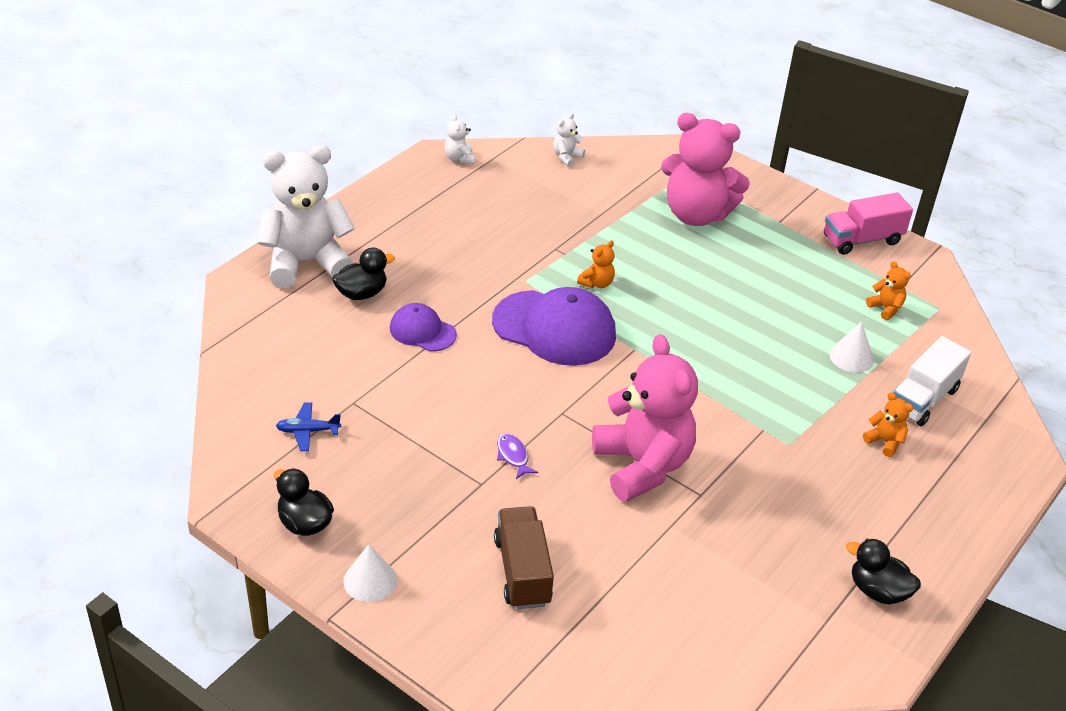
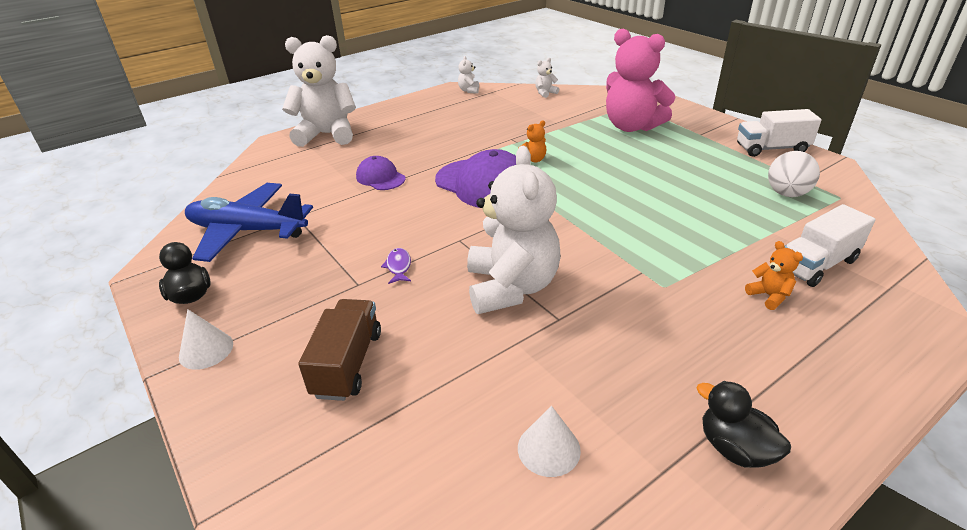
camera: 20 degrees right, 5 degrees down
blue plane [276,402,341,451] -> blue plane [185,183,313,262], size x2.47
black duck [332,248,395,300] -> none
pink teddy bear [592,334,698,502] -> white teddy bear [467,146,561,314]
pink truck [824,192,913,255] -> white truck [737,109,822,157]
white cone [829,322,874,373] -> white cone moved to [518,406,581,477]
orange teddy bear [866,261,911,320] -> white ball [768,151,820,197]

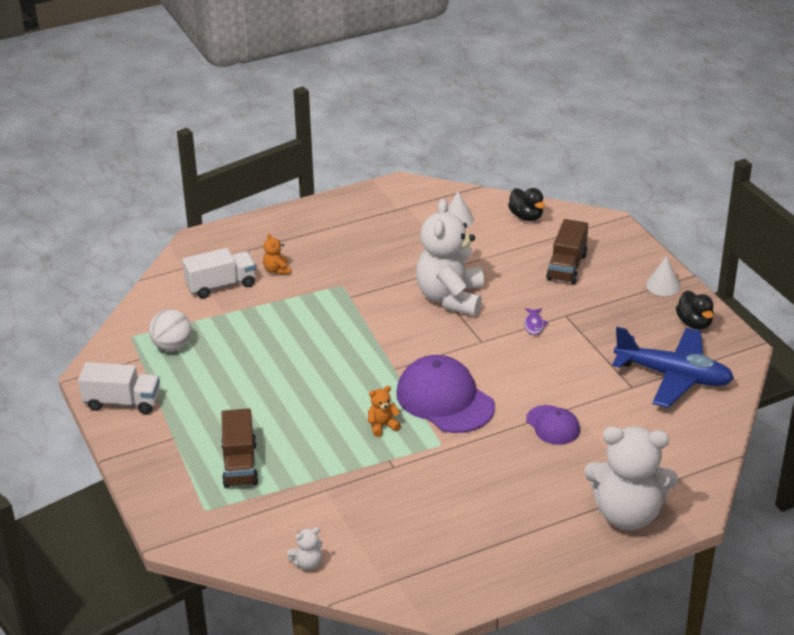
camera: 170 degrees left, 0 degrees up
white teddy bear [458,56,479,94] -> none
pink teddy bear [606,28,676,132] -> brown truck [221,408,259,488]
black duck [697,381,791,468] -> black duck moved to [508,188,545,221]

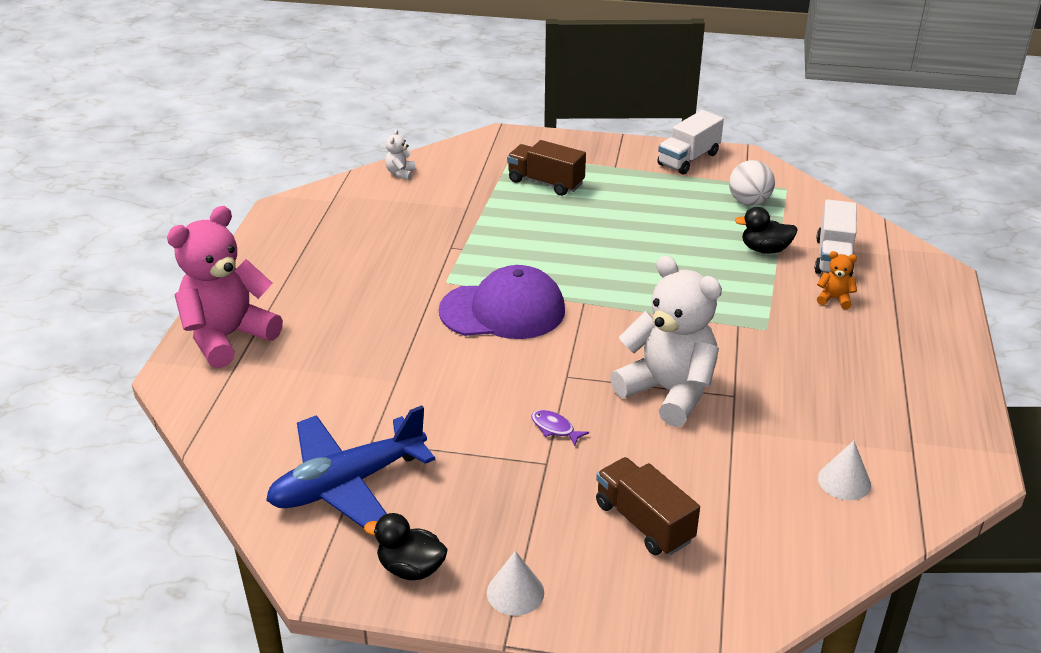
camera: 125 degrees right, 0 degrees up
orange teddy bear [368,386,401,437] -> none
black duck [508,188,545,221] -> black duck moved to [734,207,798,254]
purple cap [526,405,580,445] -> none
white teddy bear [584,426,678,530] -> pink teddy bear [167,206,283,368]

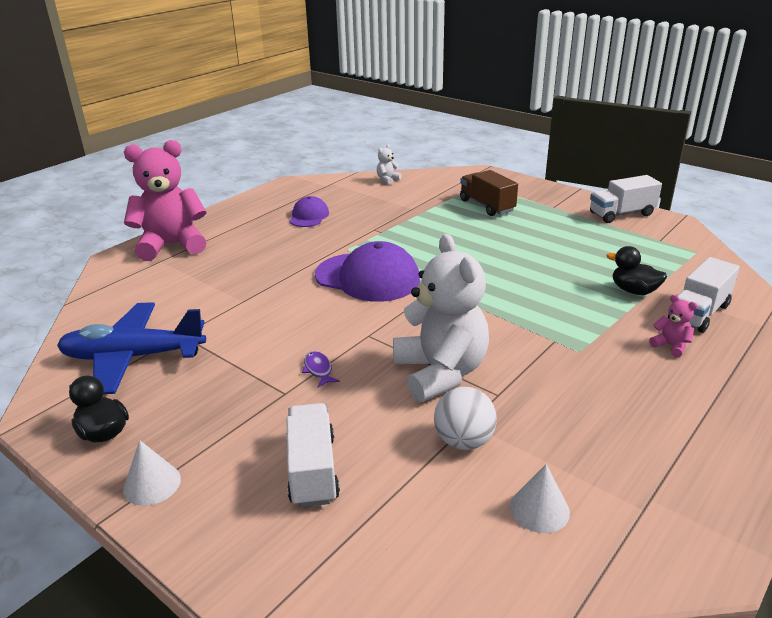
camera: 30 degrees right, 5 degrees down
brown truck [596,457,700,556] -> white truck [286,403,340,507]
white ball [729,160,775,206] -> white ball moved to [434,387,497,450]
orange teddy bear [817,251,857,309] -> pink teddy bear [649,295,698,358]
none -> purple cap [289,196,329,227]

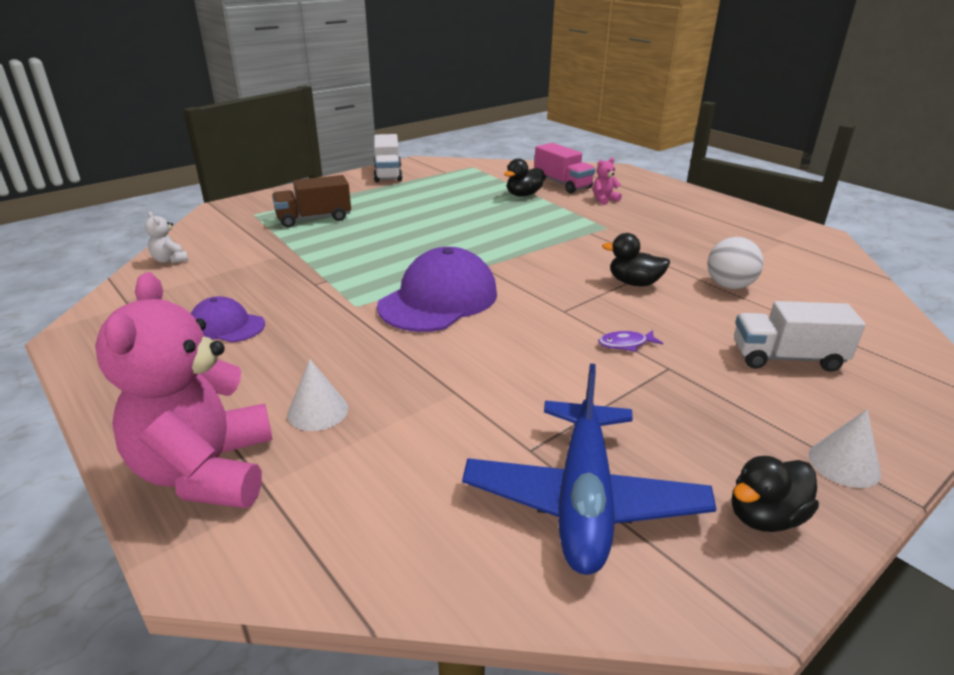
camera: 80 degrees left, 0 degrees up
white teddy bear [393,234,489,402] -> black duck [602,233,670,286]
white cone [510,464,570,533] -> white cone moved to [287,359,348,431]
white truck [668,257,740,333] -> pink truck [534,143,595,193]

